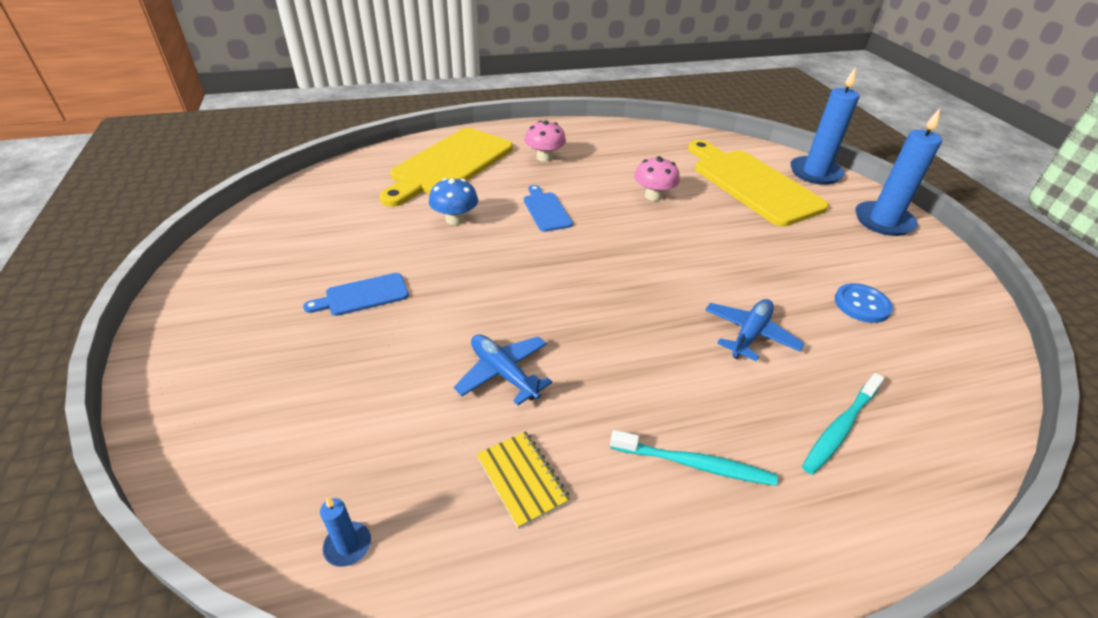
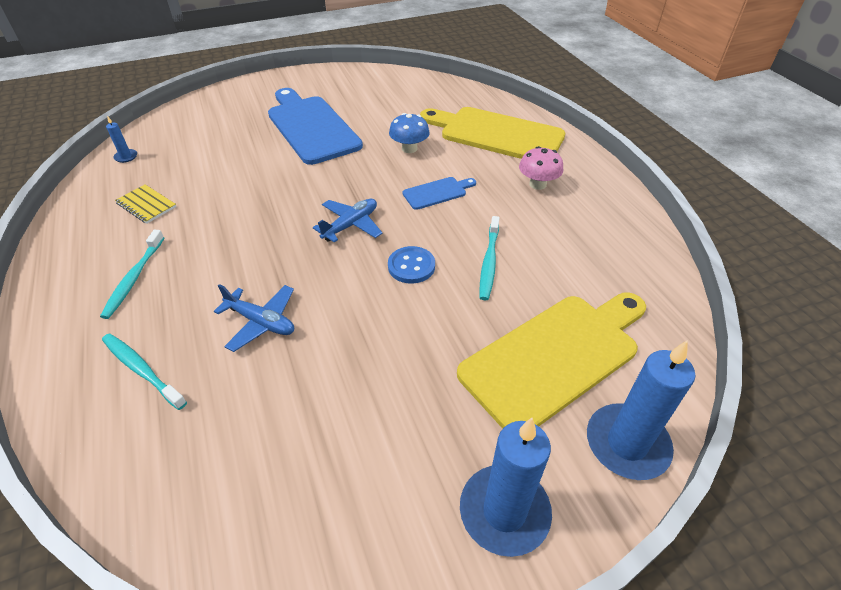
camera: 85 degrees right, 5 degrees up
blue cutting board [303,273,409,316] -> blue cutting board [268,88,363,165], size x2.19
blue plane [454,335,552,405] -> blue plane moved to [313,199,382,242]
yellow notebook [477,431,571,529] -> yellow notebook turned 75 degrees clockwise [115,185,176,224]
pink mushroom [634,156,680,201] -> turquoise toothbrush [480,216,500,301]
blue button [835,283,893,323] -> blue button moved to [388,246,435,284]

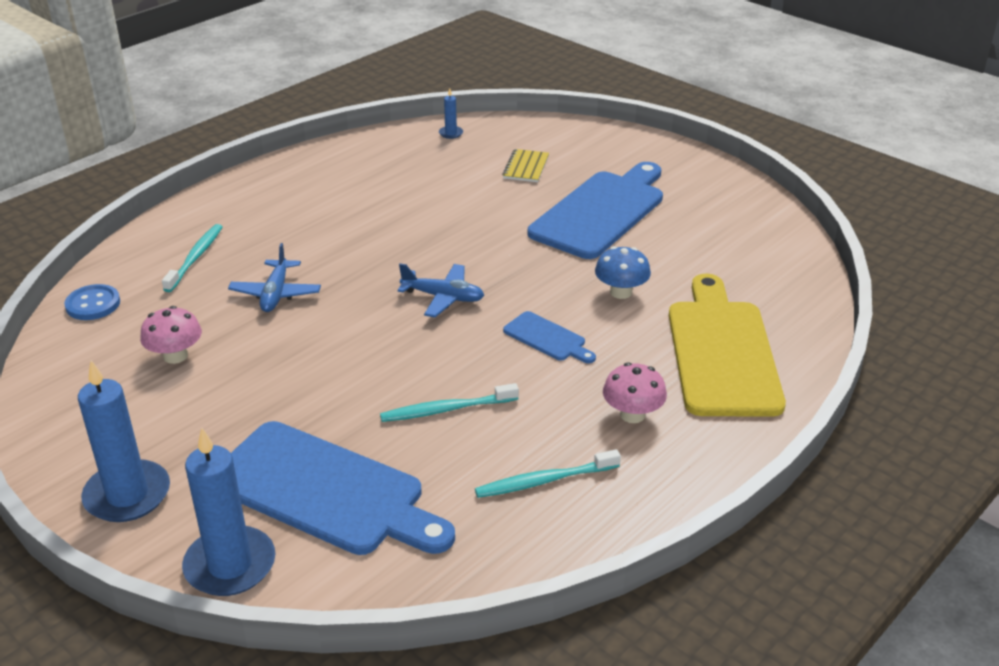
camera: 65 degrees right, 10 degrees down
turquoise toothbrush [100,230,164,319] -> turquoise toothbrush moved to [475,449,621,498]
yellow notebook [115,185,176,224] -> yellow notebook moved to [502,149,549,182]
blue button [388,246,435,284] -> blue button moved to [64,284,120,320]
yellow cutting board [457,292,646,429] -> blue cutting board [231,421,455,555]
none -> pink mushroom [140,306,202,364]

